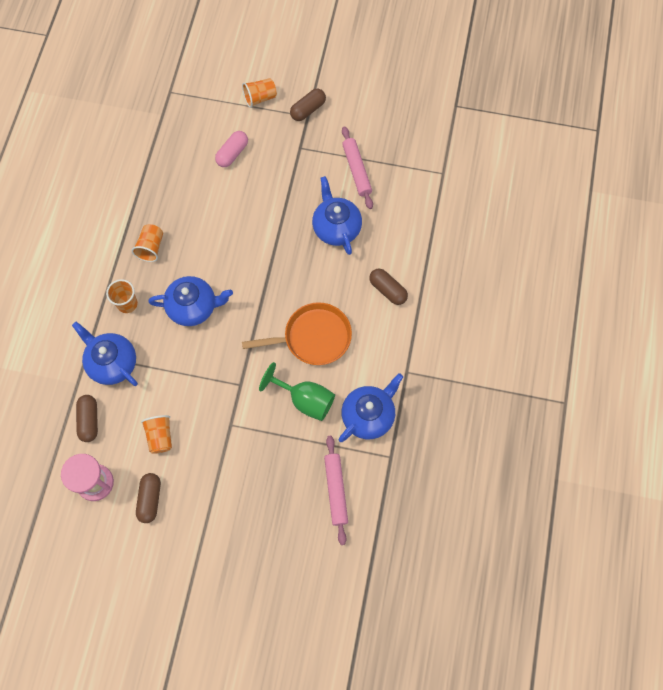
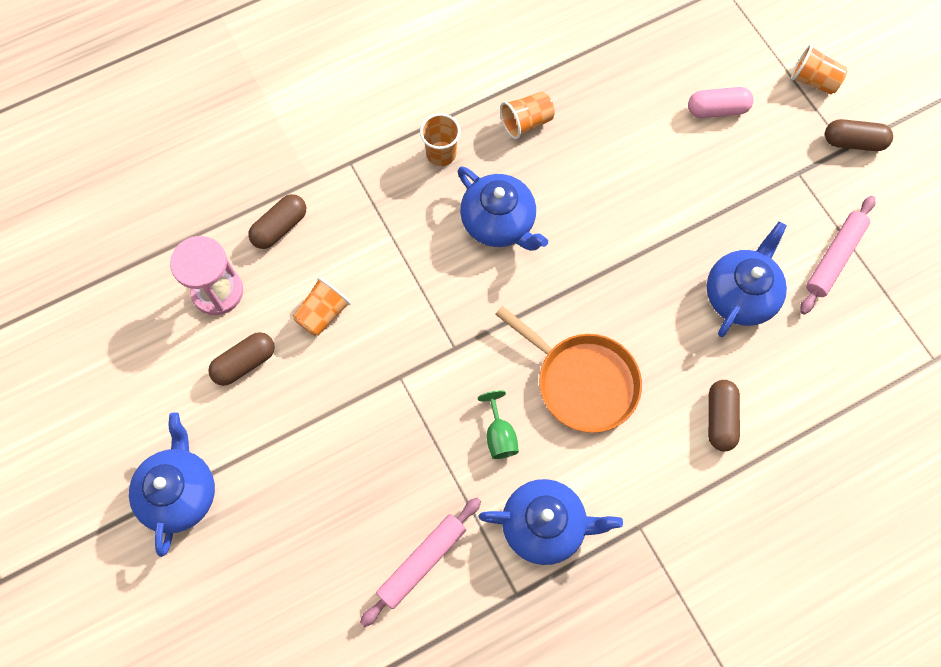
camera: 50 degrees right, 0 degrees up
blue teapot [72,322,138,386] -> blue teapot moved to [129,412,215,557]
green goblet [259,362,335,421] -> green goblet [478,390,519,459], size x0.59

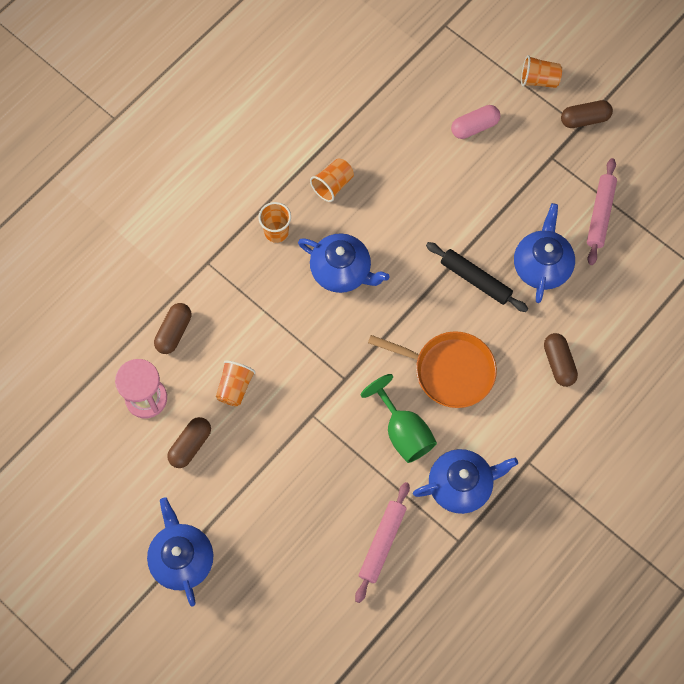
camera: 20 degrees left, 0 degrees up
green goblet [478,390,519,459] -> green goblet [361,374,437,463], size x1.69
none -> black rolling pin [426,242,528,312]

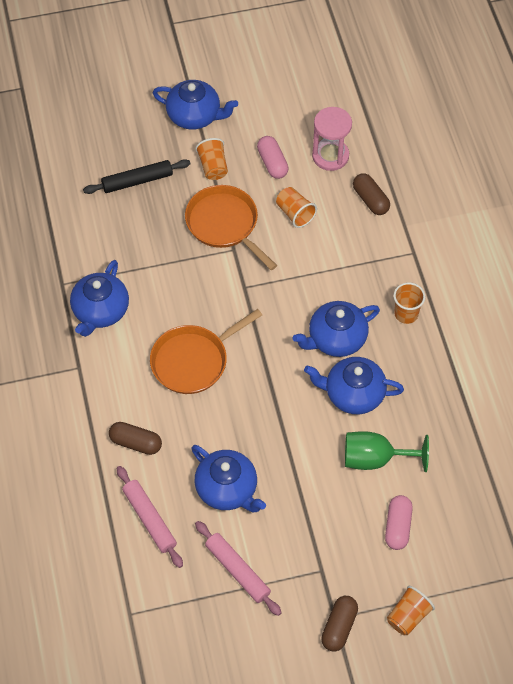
camera: 125 degrees right, 10 degrees down
brown capsule [167,417,211,468] -> pink capsule [257,136,288,179]
orange cup [310,158,354,202] -> orange cup moved to [195,138,228,180]
pink rolling pin [355,482,410,603] -> pink rolling pin moved to [117,466,183,568]
green goblet [361,374,437,463] -> green goblet moved to [345,431,429,472]
black rolling pin [426,242,528,312] -> black rolling pin moved to [83,159,190,194]
none -> orange pan [185,185,277,270]
none -> blue teapot [304,357,404,414]

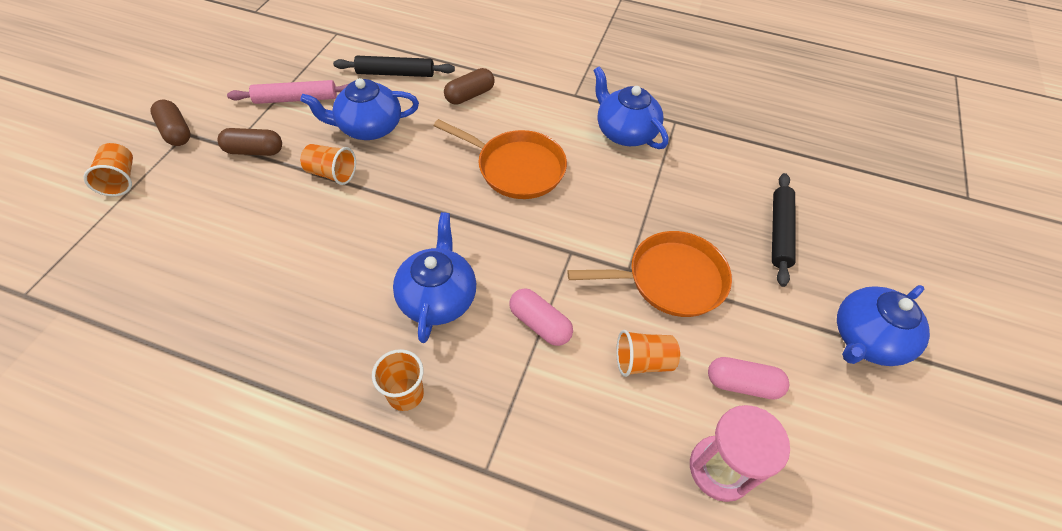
camera: 120 degrees right, 5 degrees down
pink rolling pin [117,466,183,568] -> black rolling pin [333,56,455,77]
orange pan [150,309,262,394] -> orange pan turned 120 degrees clockwise [434,119,567,199]
orange cup [195,138,228,180] -> orange cup moved to [300,144,356,185]
blue teapot [304,357,404,414] -> none
green goblet [345,431,429,472] -> none
brown capsule [353,173,390,215] -> brown capsule moved to [218,128,282,156]
pink capsule [385,495,413,550] -> pink capsule moved to [509,288,573,346]

